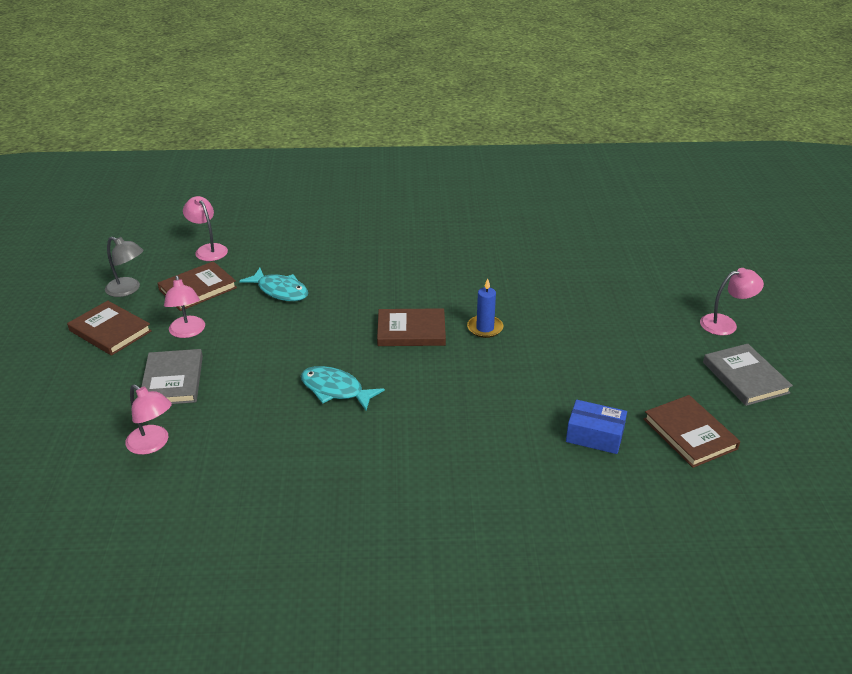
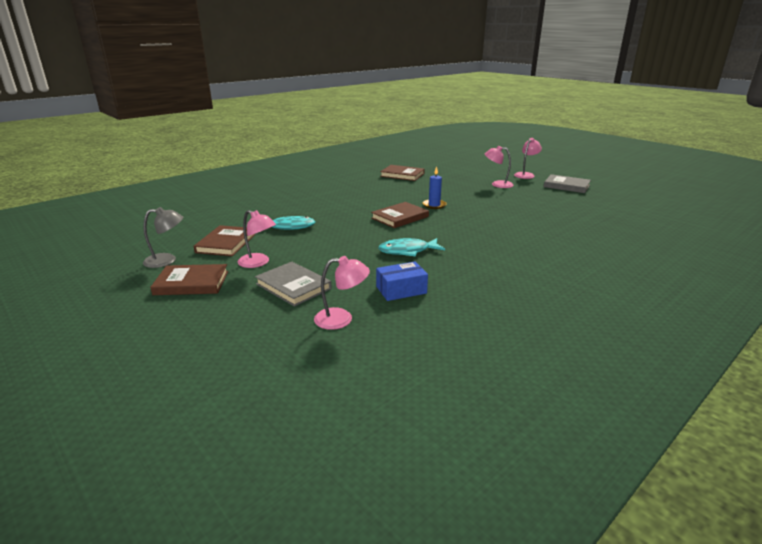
camera: 40 degrees left, 10 degrees down
pink lamp [183,196,228,261] -> pink lamp moved to [485,146,513,188]
blue box [566,400,627,454] -> blue box moved to [376,261,428,301]
brown book [644,395,740,468] -> brown book moved to [380,165,425,181]

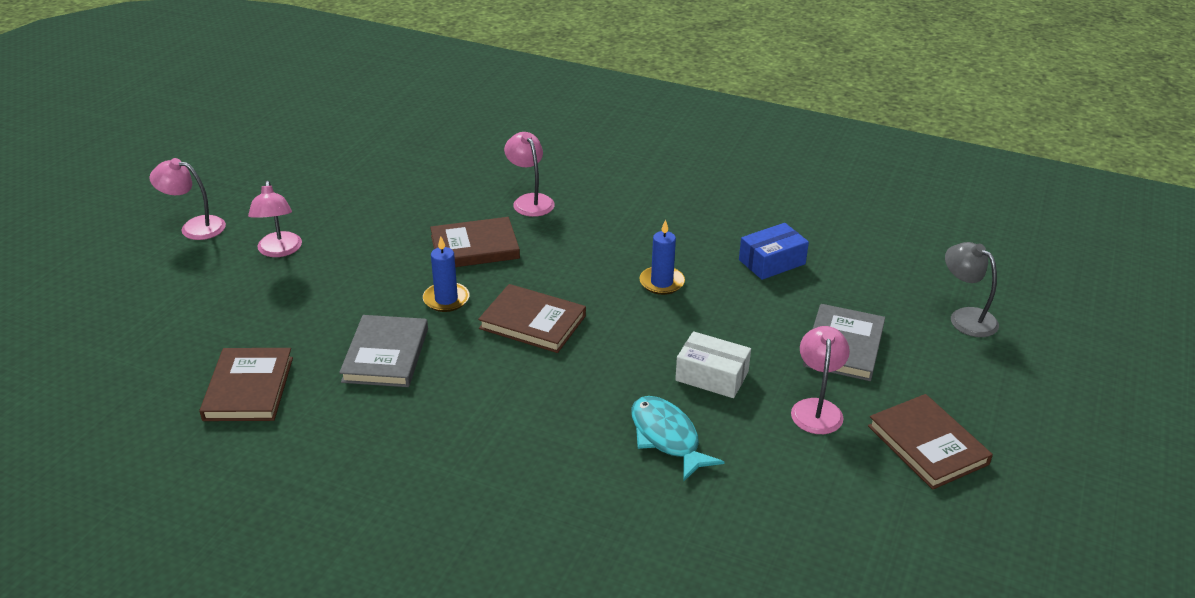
camera: 115 degrees left, 10 degrees up
grey lamp [143,207,183,268] -> grey lamp moved to [945,242,999,337]
brown book [194,225,255,256] -> brown book moved to [430,217,520,267]
pink lamp [314,256,370,330] -> pink lamp moved to [504,132,555,217]
blue box [376,261,428,301] -> blue box turned 75 degrees counterclockwise [739,223,809,280]
turquoise fish [378,238,445,257] -> blue candle [639,219,685,295]
grey book [544,174,591,193] -> grey book moved to [339,315,428,387]
none -> white box [675,331,751,398]

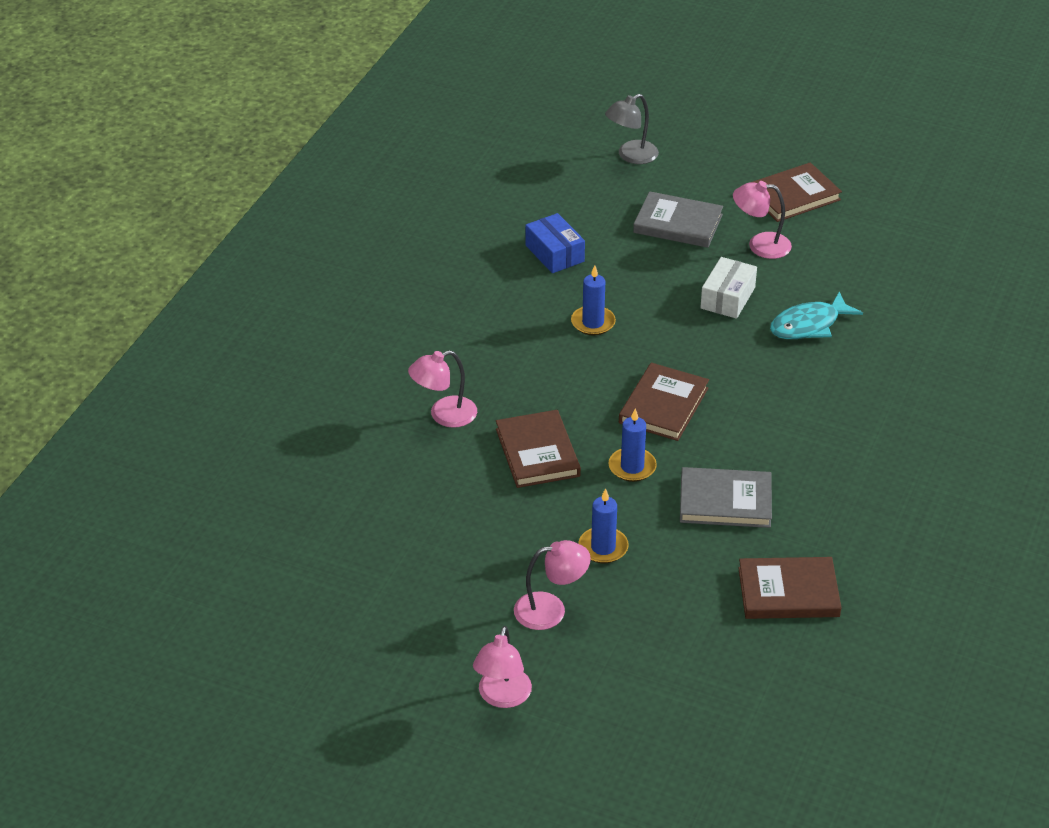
camera: 90 degrees left, 5 degrees up
none -> blue candle [579,488,628,563]

